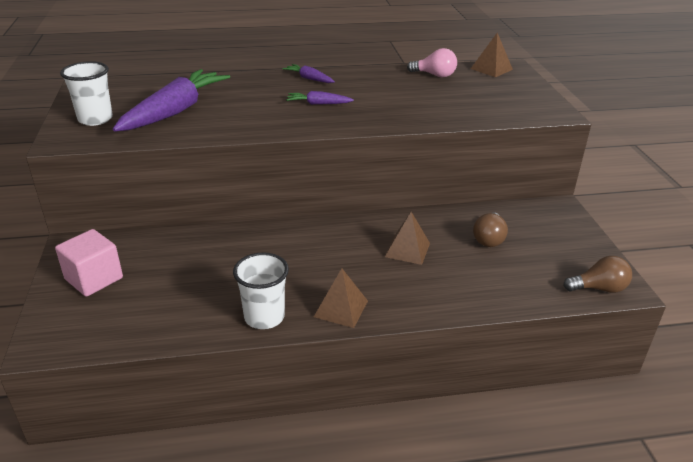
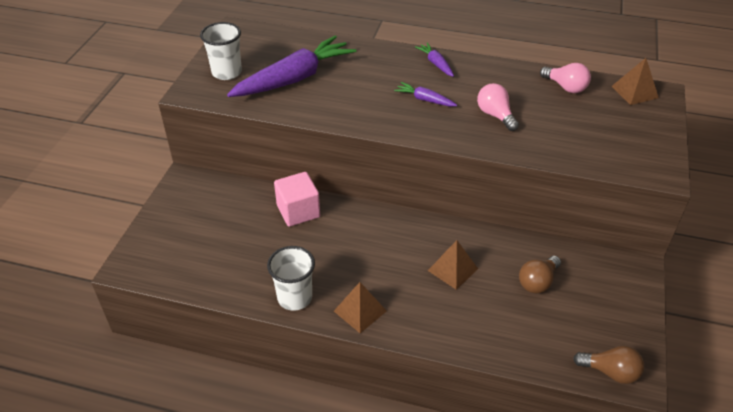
camera: 25 degrees right, 10 degrees up
pink cube [55,229,123,297] -> pink cube moved to [274,172,320,227]
none -> pink light bulb [477,83,519,131]

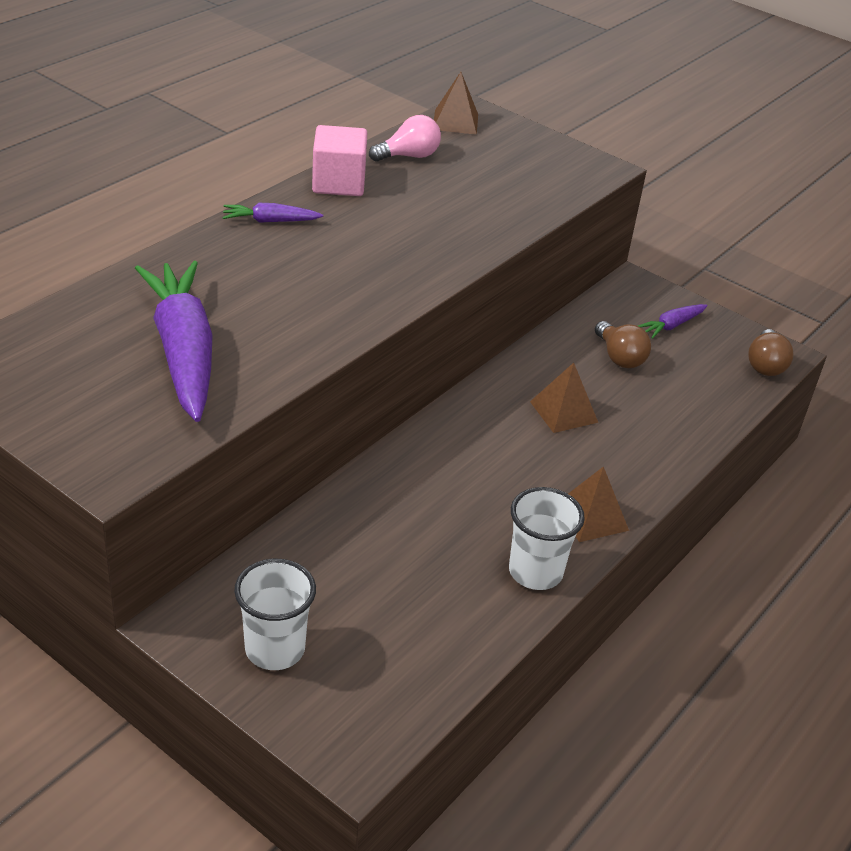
camera: 70 degrees left, 5 degrees down
white cup [200,22,242,80] -> white cup moved to [234,559,316,670]
pink cube [274,172,320,227] -> pink cube moved to [312,125,367,196]
purple carrot [394,82,457,107] -> purple carrot moved to [638,304,707,339]
pink light bulb [477,83,519,131] -> none
brown light bulb [573,346,644,384] -> brown light bulb turned 150 degrees clockwise [748,329,793,376]

